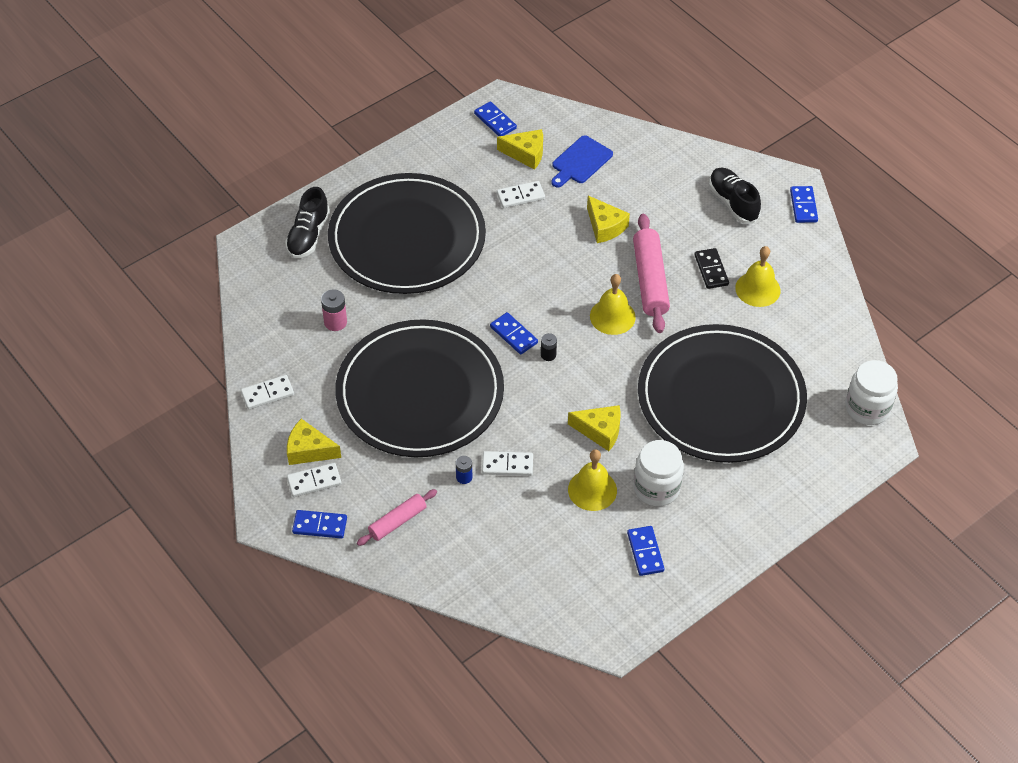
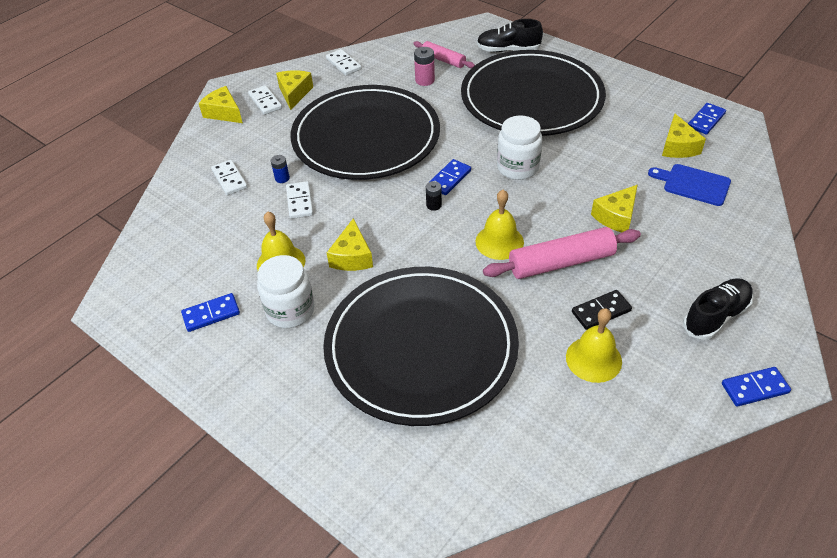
camera: 80 degrees right, 5 degrees down
blue domino [292,510,347,539] -> yellow cheese [199,86,243,123]
pink rolling pin [357,489,437,546] -> pink rolling pin moved to [413,41,475,68]
white domino [497,181,545,208] -> white domino moved to [211,160,248,195]
white jar [845,360,898,425] -> white jar moved to [497,116,542,180]

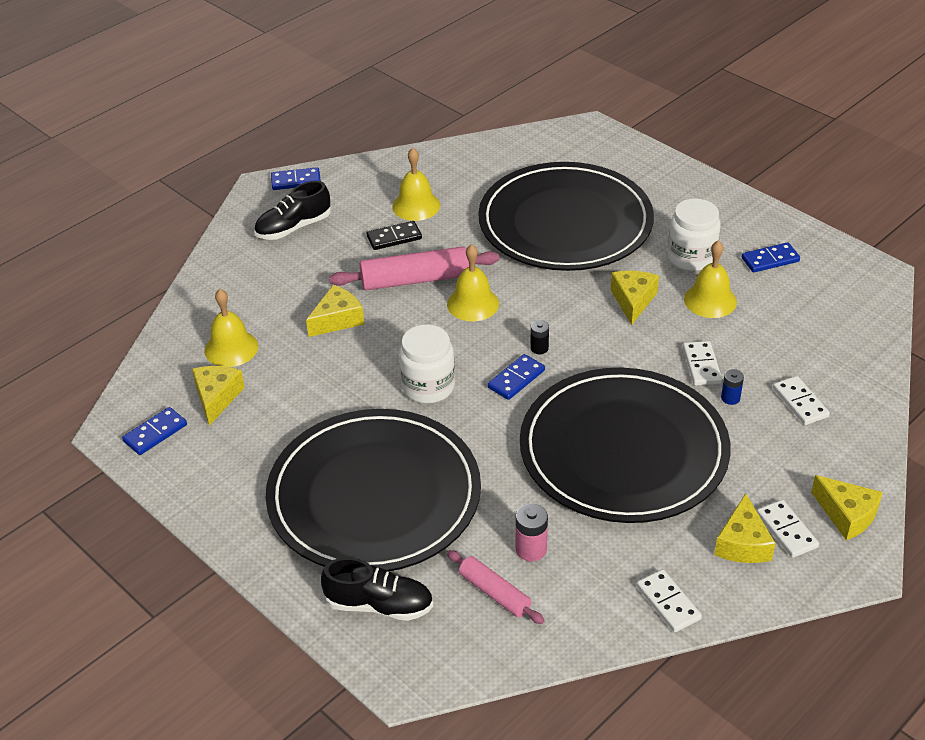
camera: 175 degrees left, 5 degrees down
blue cutting board [648,164,731,206] -> yellow bell [204,289,258,367]

